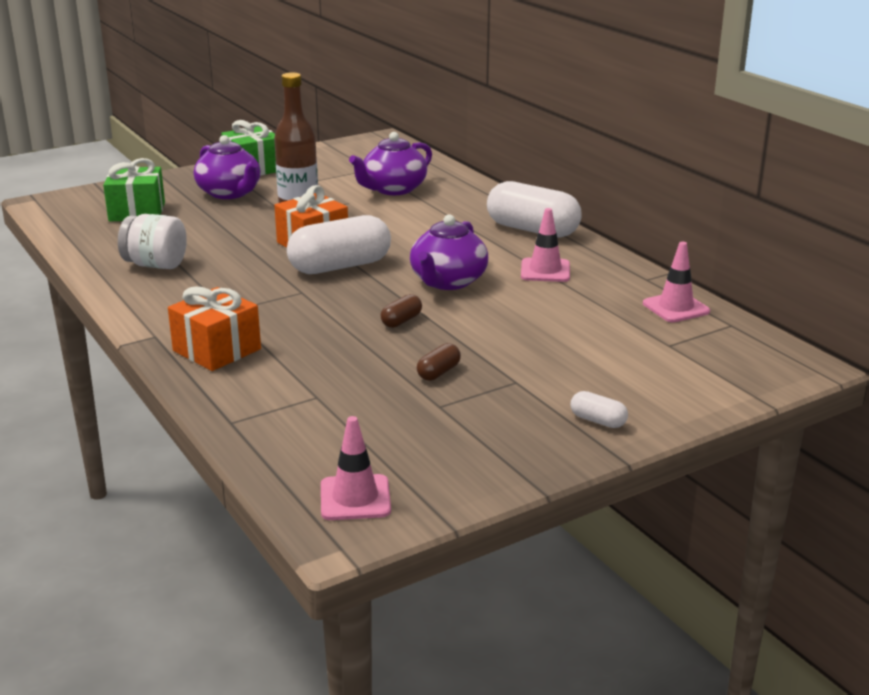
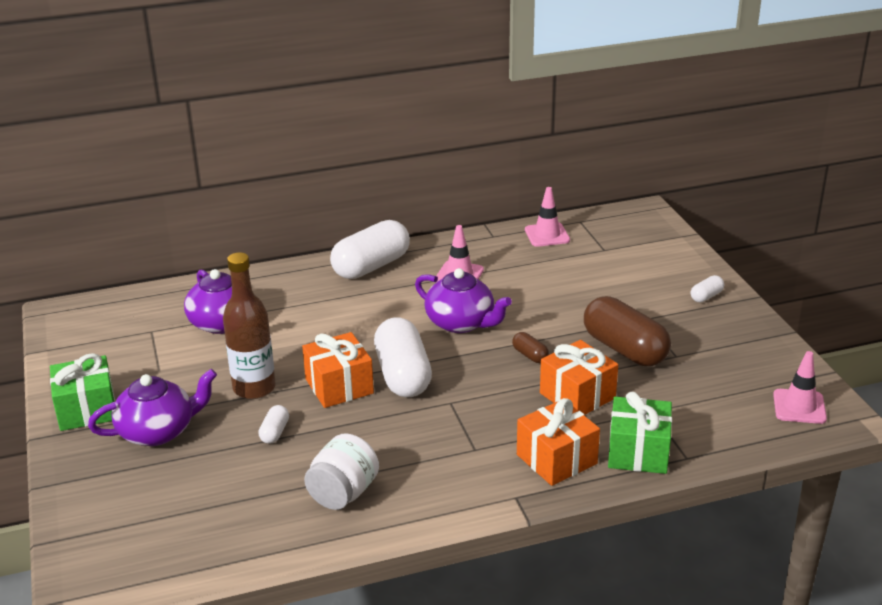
camera: 75 degrees left, 5 degrees up
green gift [103,158,165,221] -> green gift moved to [608,392,672,474]
brown capsule [417,343,461,381] -> brown capsule [584,296,671,366], size x2.28
none -> white capsule [258,405,289,444]
none -> orange gift [540,340,618,415]

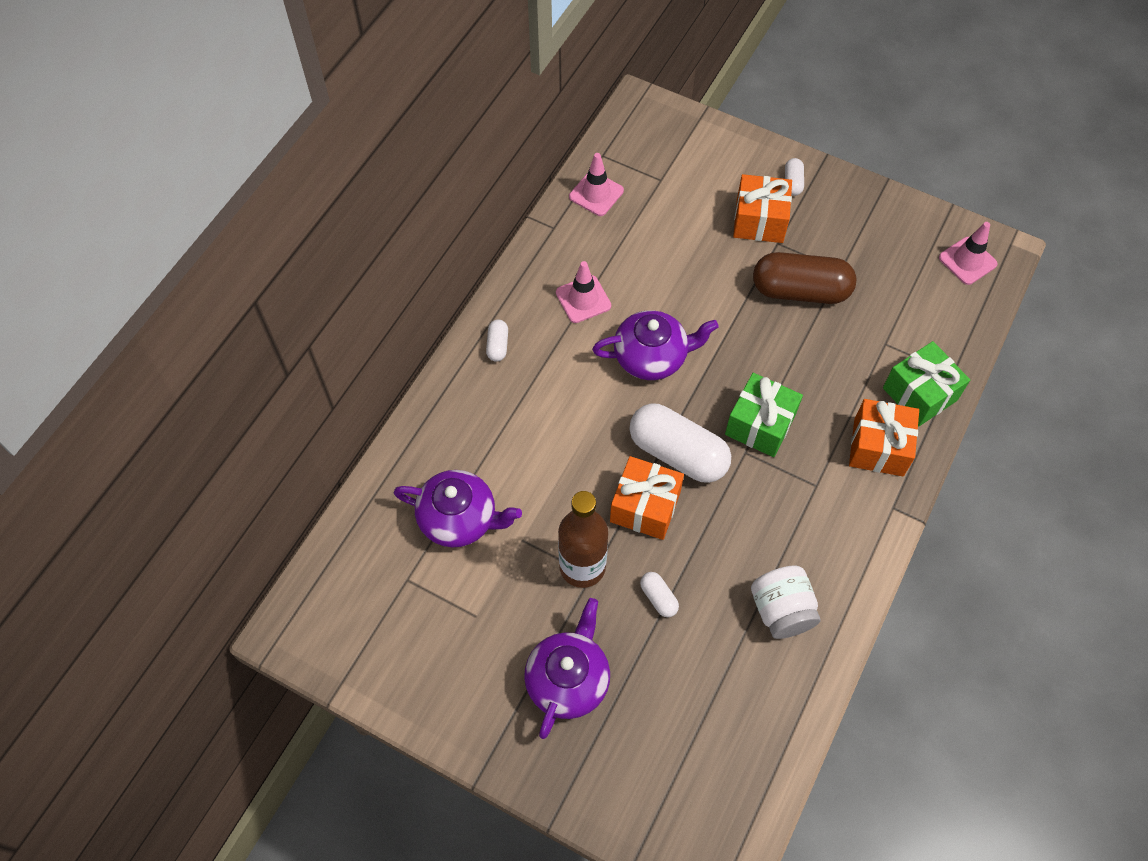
camera: 45 degrees left, 30 degrees up
green gift [50,353,115,431] -> green gift moved to [725,373,803,457]
white capsule [330,220,410,279] -> white capsule [486,320,508,362], size x0.44
brown capsule [512,332,549,363] -> none
orange gift [540,340,618,415] -> orange gift moved to [733,174,792,243]

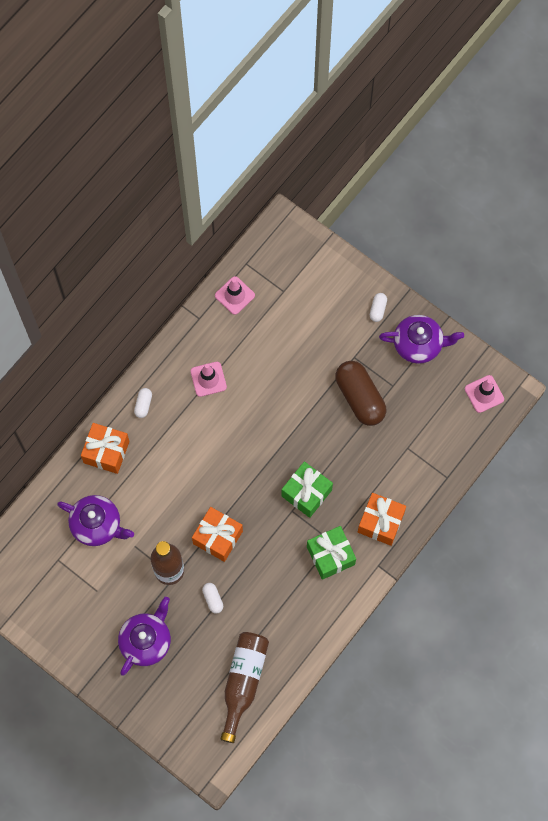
camera: 10 degrees right, 10 degrees up
purple teapot [592,310,719,380] -> purple teapot moved to [379,315,464,364]
white capsule [630,403,731,483] -> none
orange gift [733,174,792,243] -> orange gift moved to [81,423,130,474]
white jar [751,566,821,639] -> none
brown capsule [753,252,856,304] -> brown capsule turned 45 degrees clockwise [335,361,386,426]
green gift [883,341,970,427] -> green gift moved to [307,526,356,580]
none -> brown bottle [220,632,269,743]

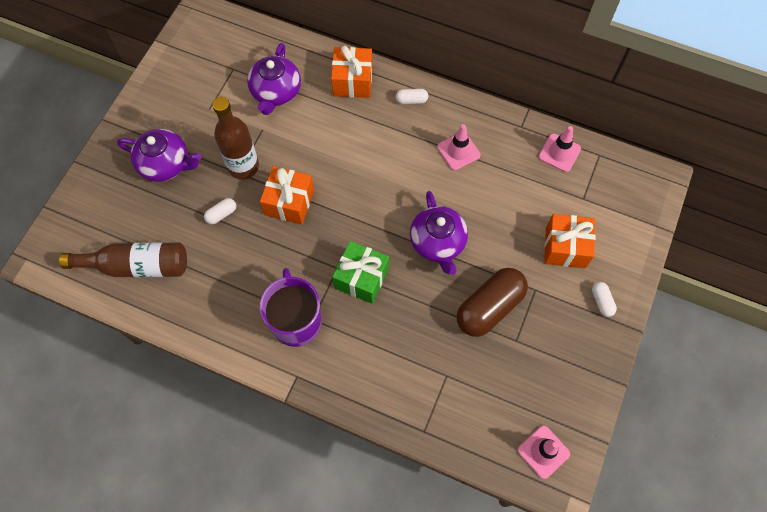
camera: 75 degrees right, 5 degrees down
green gift [307,526,356,580] -> purple mug [260,268,322,347]
orange gift [358,493,406,546] -> orange gift moved to [544,214,595,269]
white capsule [370,293,387,322] -> white capsule turned 75 degrees clockwise [592,282,617,317]
purple teapot [379,315,464,364] -> purple teapot moved to [410,191,468,275]

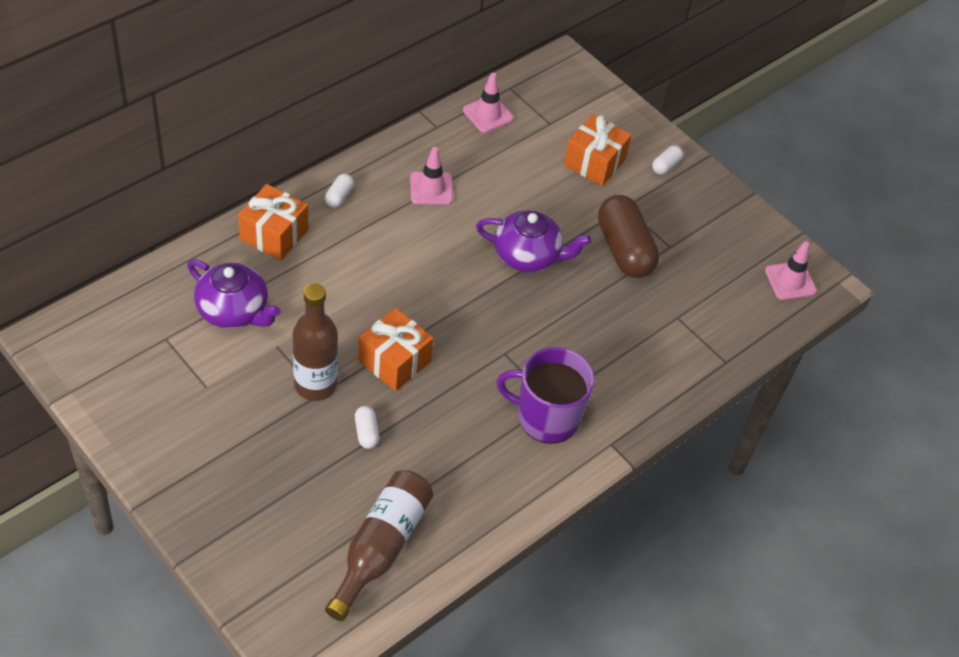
camera: 70 degrees left, 15 degrees down
purple teapot [117,129,201,182] -> none
green gift [332,241,389,304] -> none
white capsule [592,282,617,317] -> white capsule turned 60 degrees counterclockwise [652,145,683,175]

